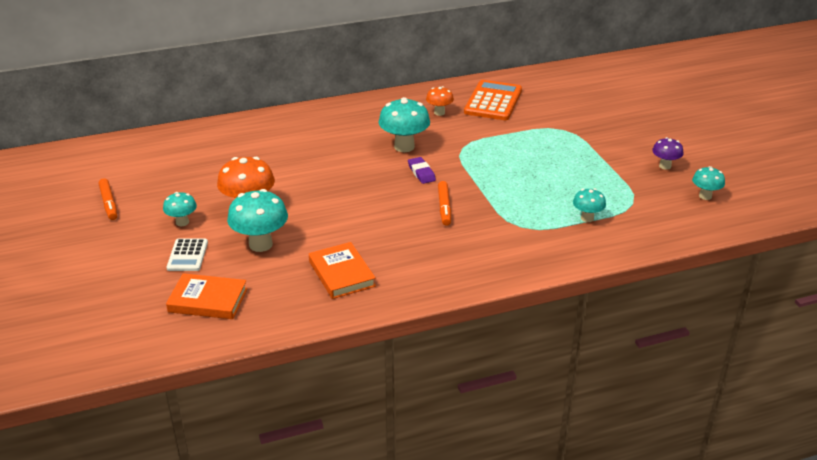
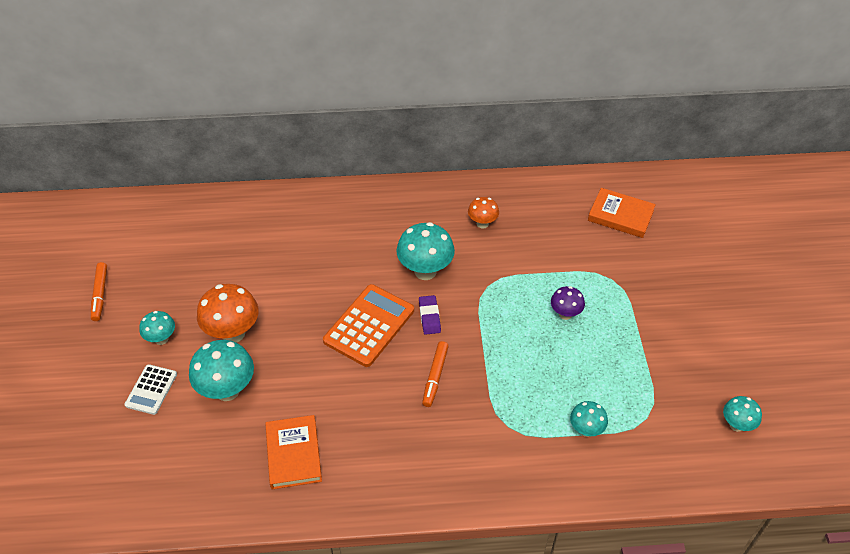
camera: 15 degrees right, 15 degrees up
orange book [166,273,247,319] -> orange book moved to [588,188,656,238]
orange calculator [464,80,522,120] -> orange calculator moved to [323,284,414,367]
purple mushroom [652,137,683,170] -> purple mushroom moved to [551,286,585,320]

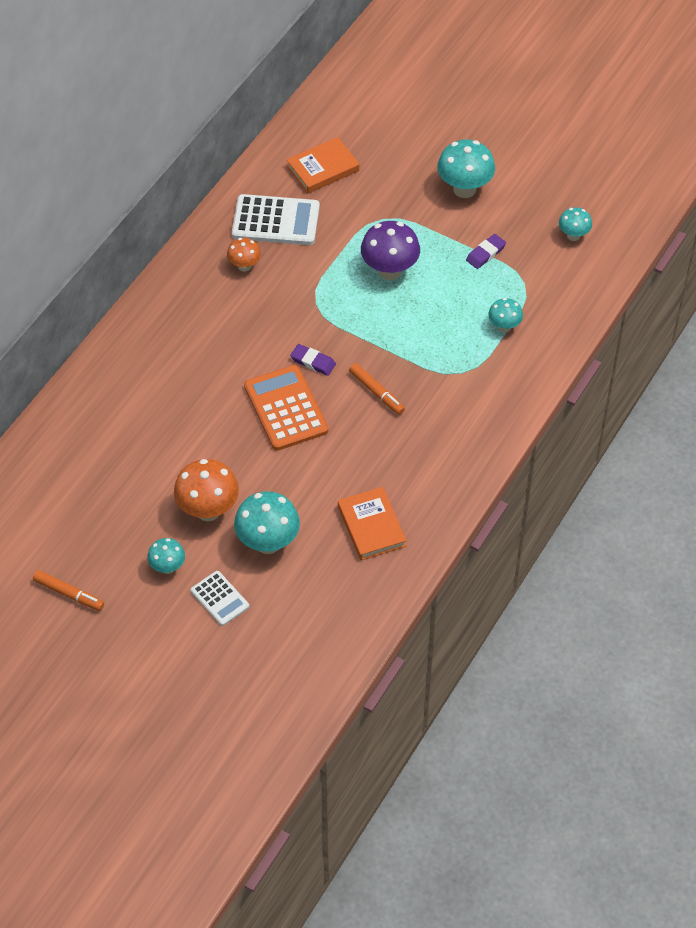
camera: 55 degrees left, 5 degrees up
orange book [265,415,322,489] -> orange book turned 45 degrees clockwise [338,487,407,560]
turquoise mushroom [396,222,455,280] -> turquoise mushroom moved to [437,139,495,198]
purple mushroom [551,286,585,320] -> purple mushroom [361,221,420,280], size x1.75
none -> white calculator [232,194,320,245]
none -> purple eraser [466,234,506,269]

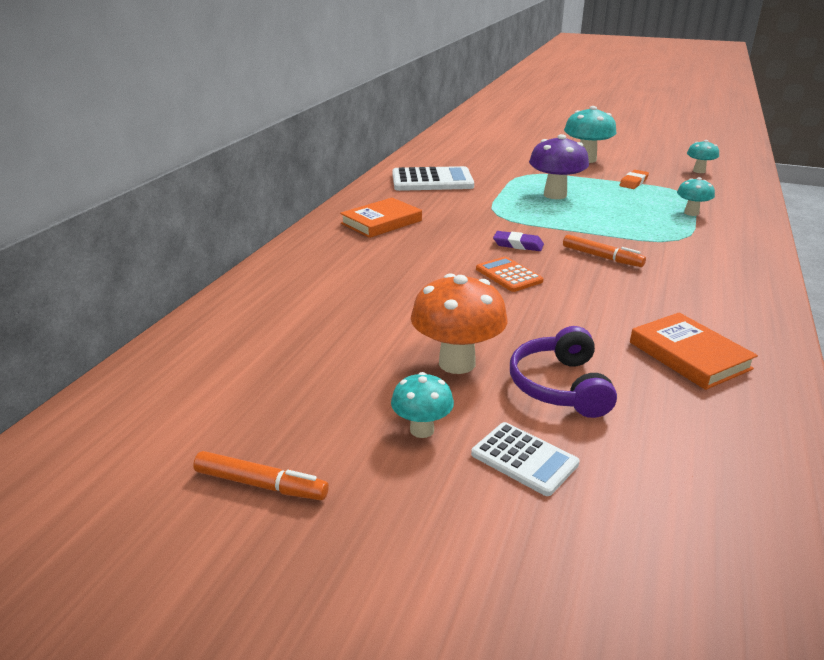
camera: 10 degrees left, 25 degrees down
orange mushroom [227,238,261,272] -> none
turquoise mushroom [234,491,300,554] -> purple headphones [510,326,617,418]
orange calculator [244,365,328,451] -> orange calculator [476,257,544,292], size x0.57
orange book [286,137,359,193] -> orange book moved to [340,198,422,238]
purple eraser [466,234,506,269] -> orange eraser [619,170,649,189]

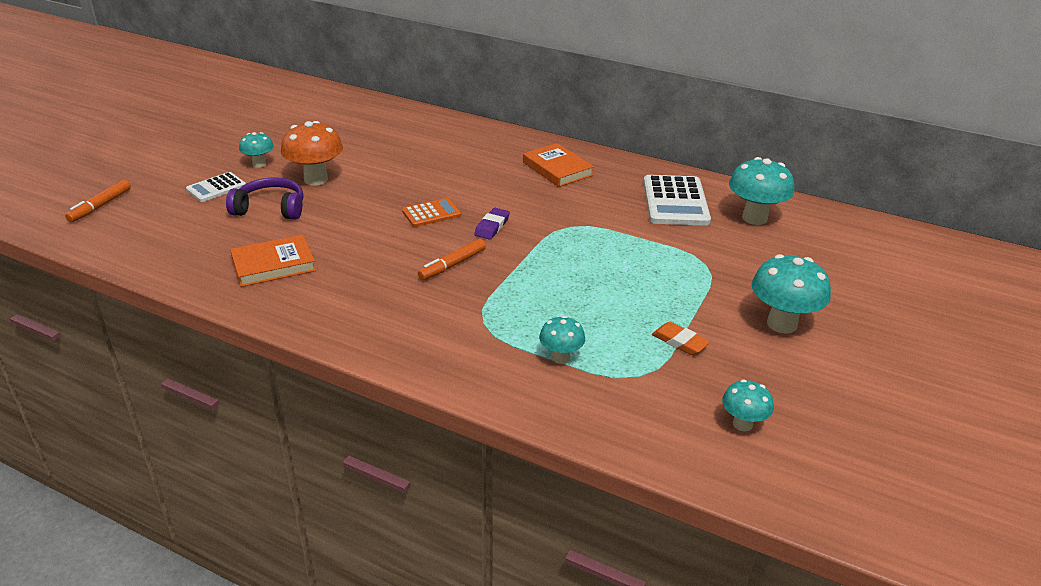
camera: 95 degrees right, 5 degrees up
orange marker [193,451,329,500] -> orange marker moved to [65,180,131,222]
purple mushroom [529,134,589,199] -> none
none -> turquoise mushroom [729,157,794,225]

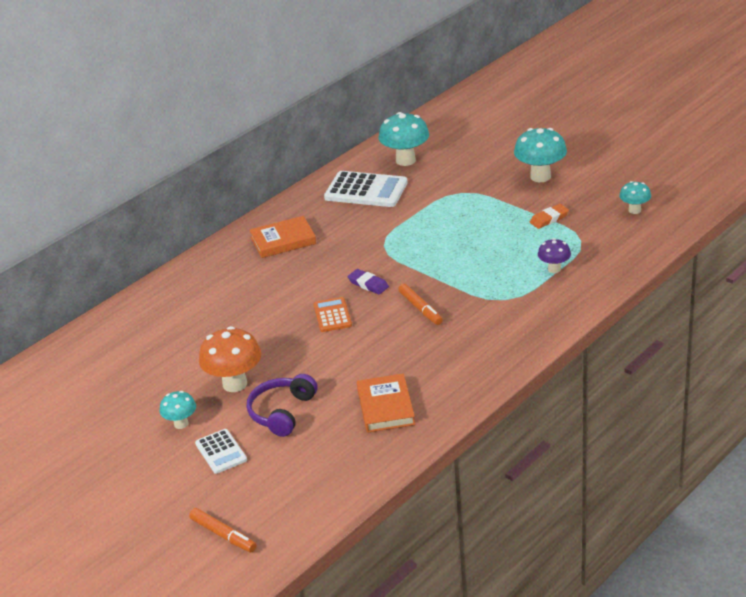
camera: 70 degrees left, 0 degrees up
turquoise mushroom [539,316,585,364] -> purple mushroom [538,238,571,273]

